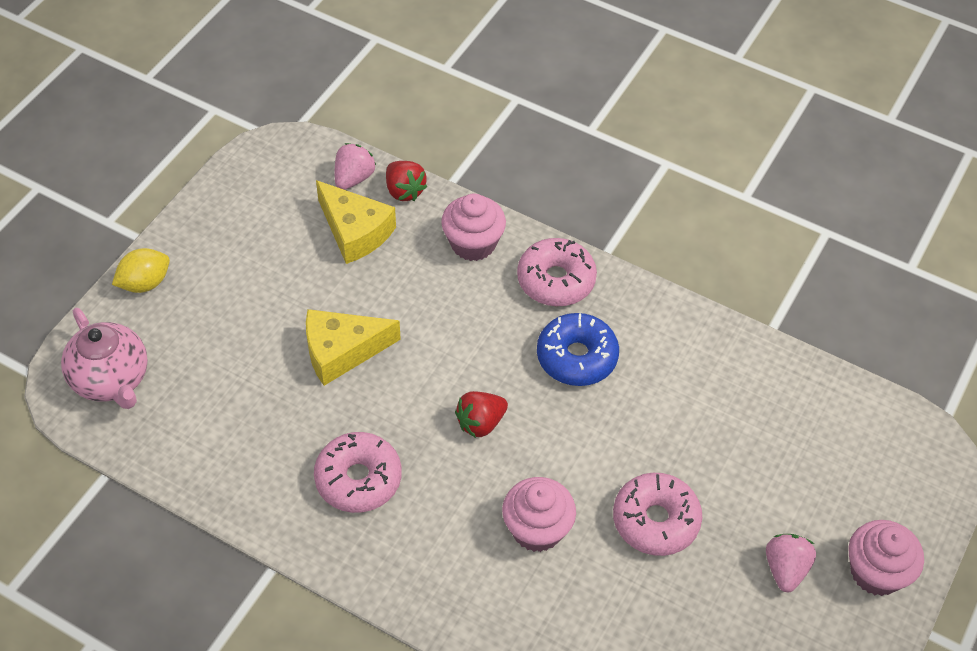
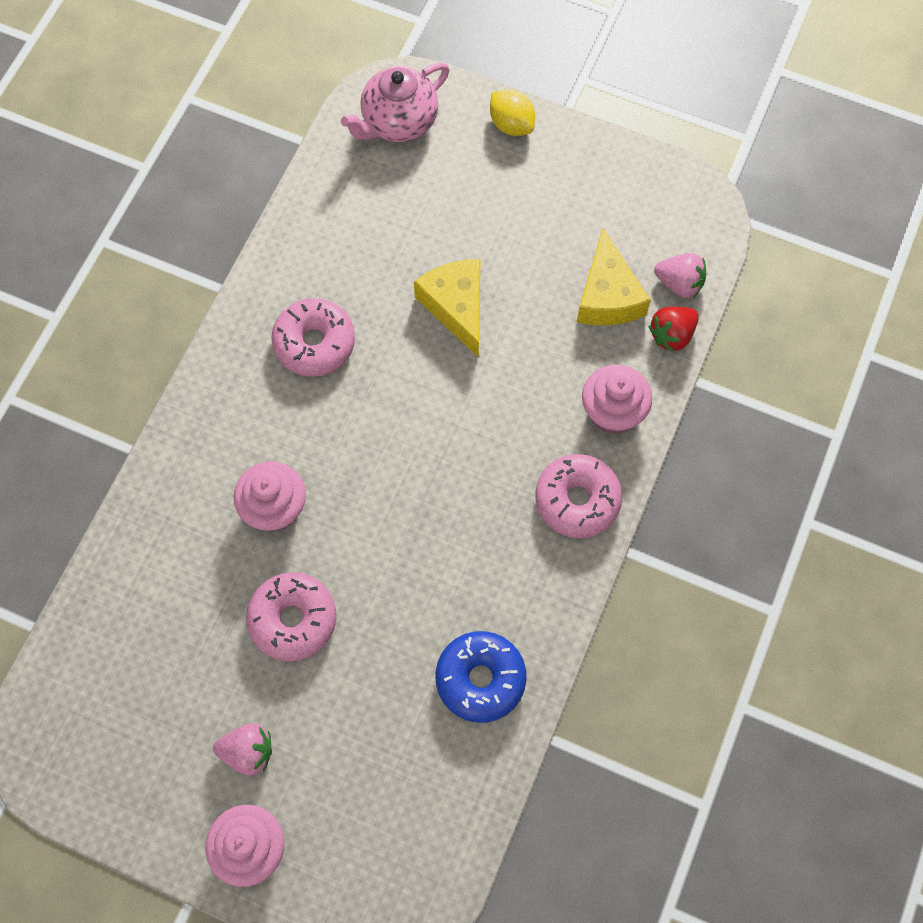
camera: 85 degrees right, 15 degrees up
yellow cheese [316,180,396,264] -> yellow cheese turned 45 degrees counterclockwise [577,228,651,326]
red strawberry [455,391,508,438] -> none
blue donut [537,313,619,386] -> blue donut moved to [436,631,527,723]

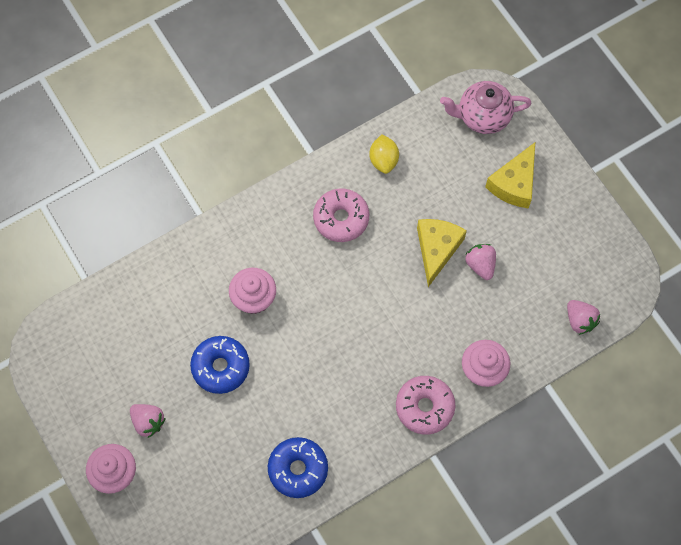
camera: 35 degrees right, 0 degrees up
pink donut [246,572,336,662] -> blue donut [190,336,250,394]
yellow lemon [490,89,535,136] -> yellow lemon moved to [369,134,399,174]
yellow cheese [577,228,651,326] -> yellow cheese moved to [485,143,535,209]
red strawberry [648,307,699,352] -> none
none -> pink strawberry [465,244,496,280]

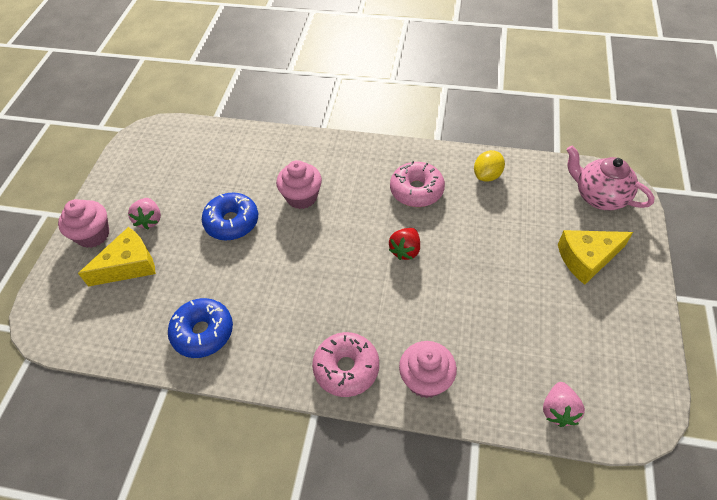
camera: 45 degrees right, 15 degrees down
yellow cheese [417,219,467,287] -> yellow cheese moved to [78,227,156,287]
pink strawberry [465,244,496,280] -> none
none -> red strawberry [389,228,420,260]

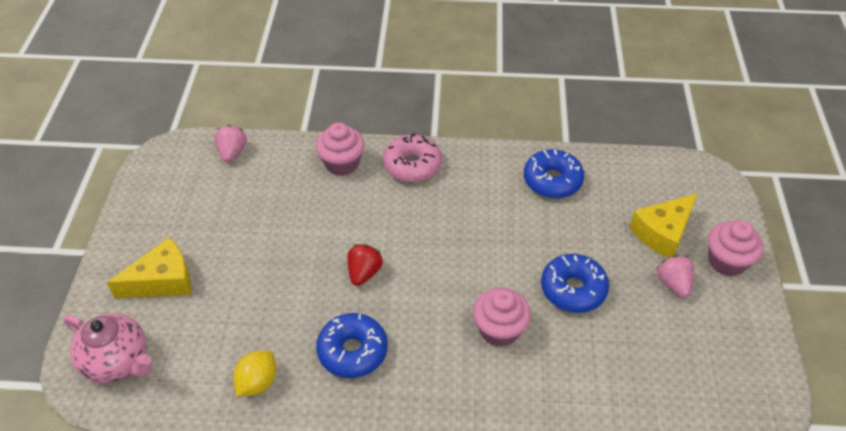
camera: 170 degrees right, 5 degrees down
pink donut [390,161,445,207] -> blue donut [316,313,388,378]

